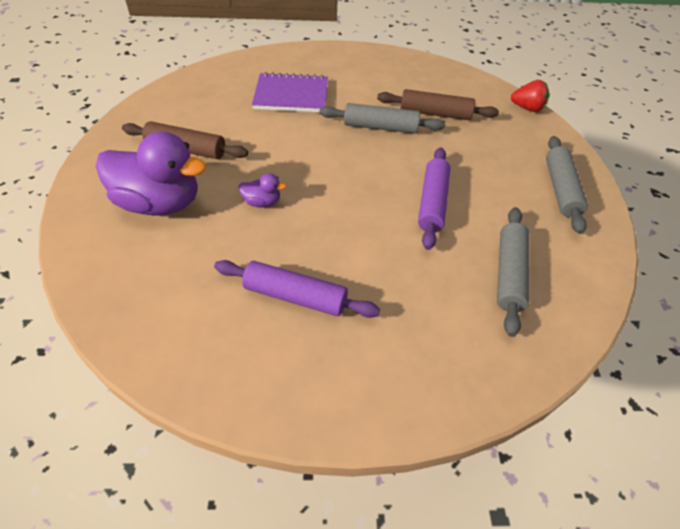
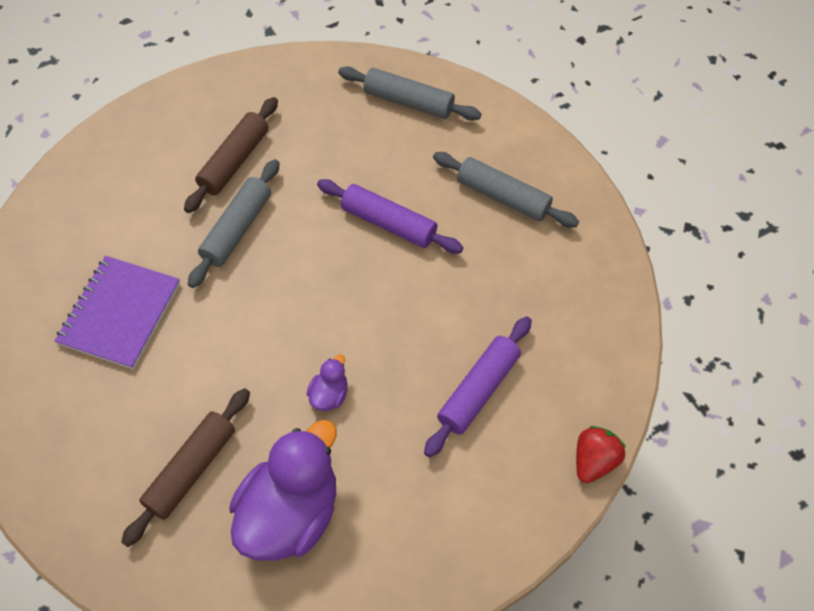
camera: 70 degrees left, 10 degrees up
red strawberry [511,80,549,112] -> red strawberry moved to [576,426,626,483]

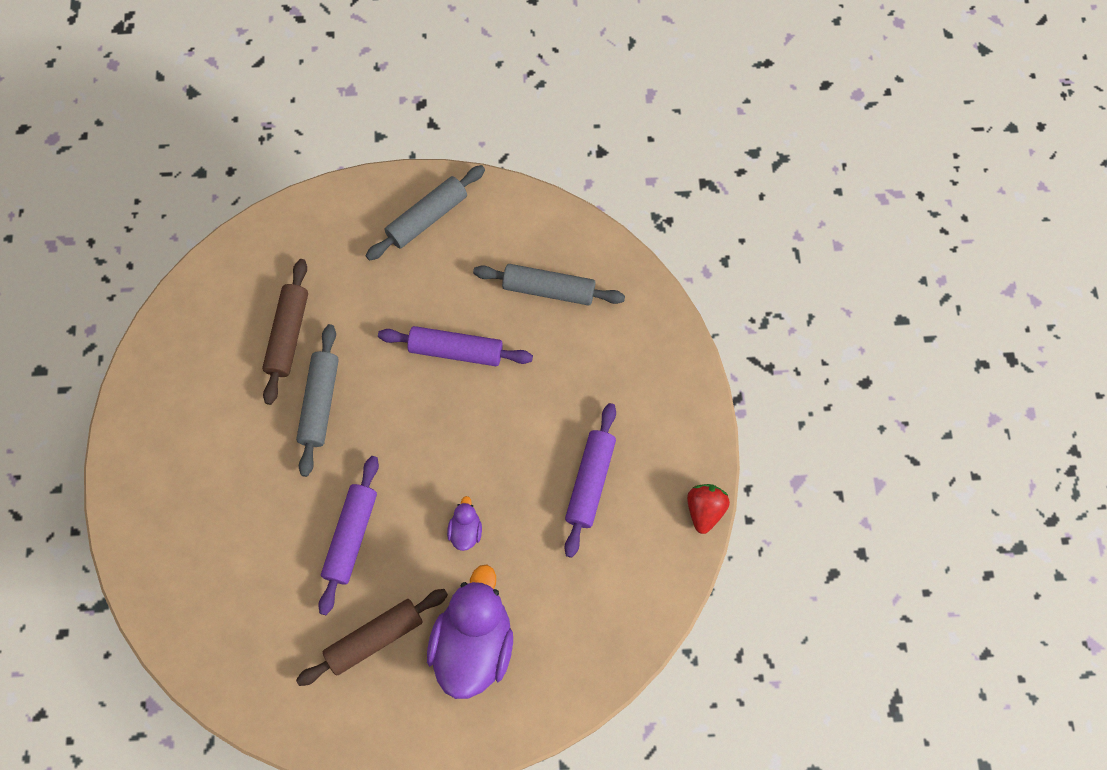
camera: 20 degrees left, 10 degrees up
purple notebook [55,256,180,369] -> none
brown rolling pin [121,388,250,547] -> brown rolling pin turned 45 degrees clockwise [296,589,448,686]
grey rolling pin [338,66,481,121] -> grey rolling pin turned 45 degrees counterclockwise [366,165,485,261]
none -> purple rolling pin [318,456,379,615]

